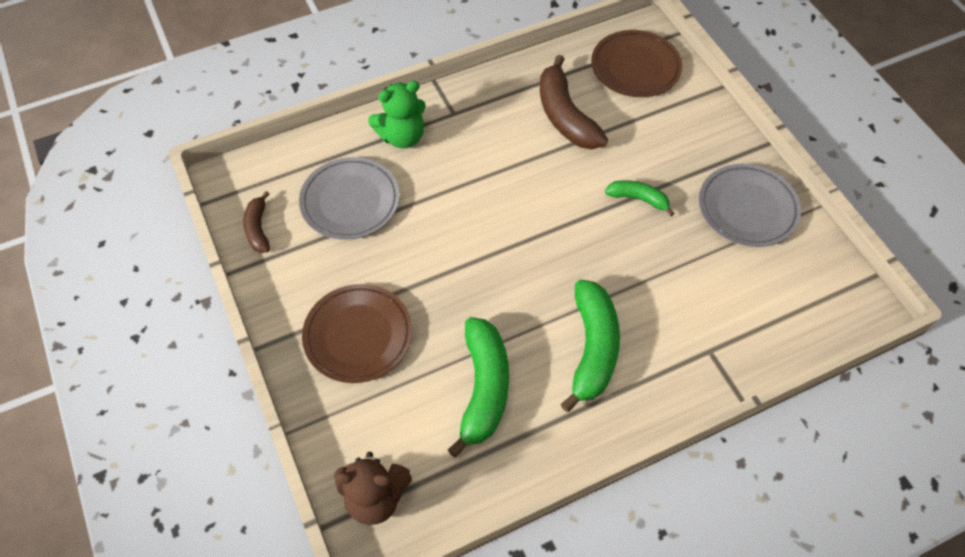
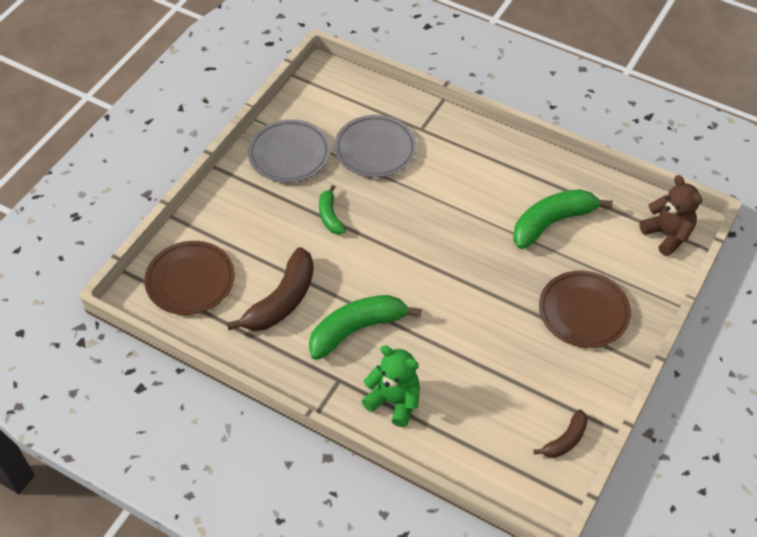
camera: 125 degrees left, 5 degrees down
grey plate [299,157,400,240] -> grey plate moved to [334,115,416,177]
green banana [561,280,620,412] -> green banana moved to [309,295,421,360]

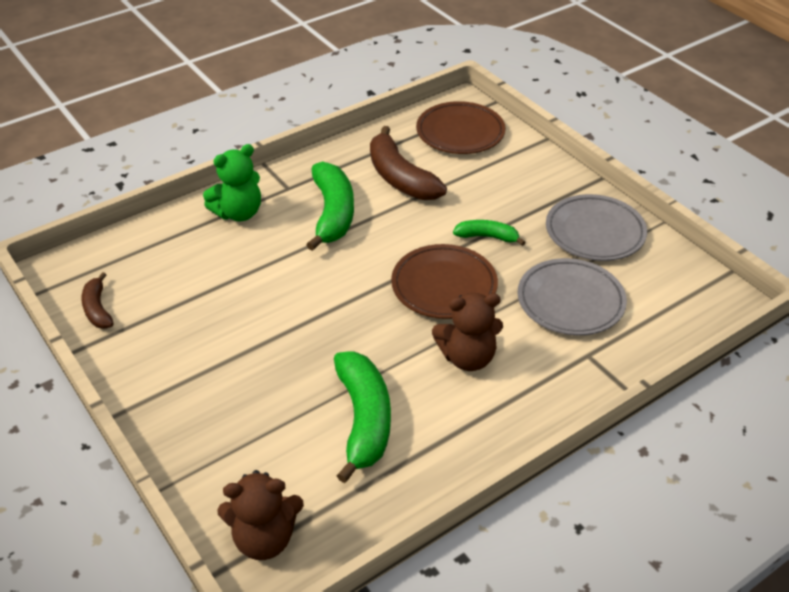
camera: 115 degrees right, 10 degrees down
brown plate [539,271,631,348] -> brown plate moved to [391,244,498,319]
none -> brown teddy bear [432,293,503,371]

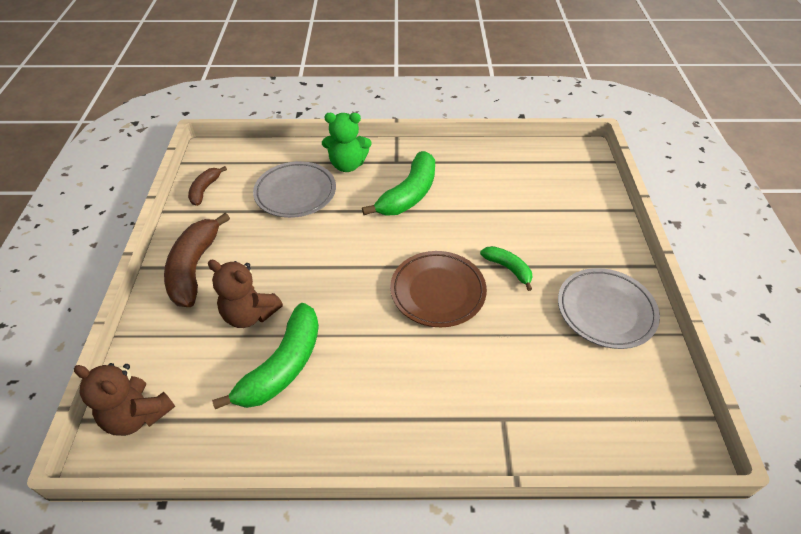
camera: 35 degrees right, 5 degrees up
brown banana [370,126,447,200] -> brown banana moved to [164,213,230,307]
brown plate [416,101,505,154] -> none
brown teddy bear [432,293,503,371] -> brown teddy bear moved to [208,260,283,328]
grey plate [518,258,627,335] -> grey plate moved to [253,161,336,218]

